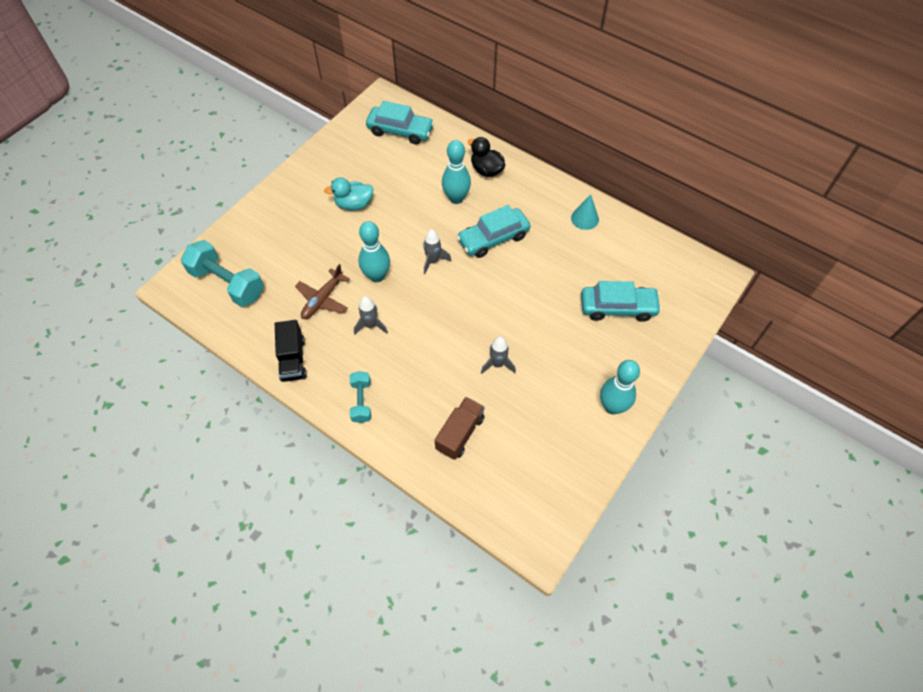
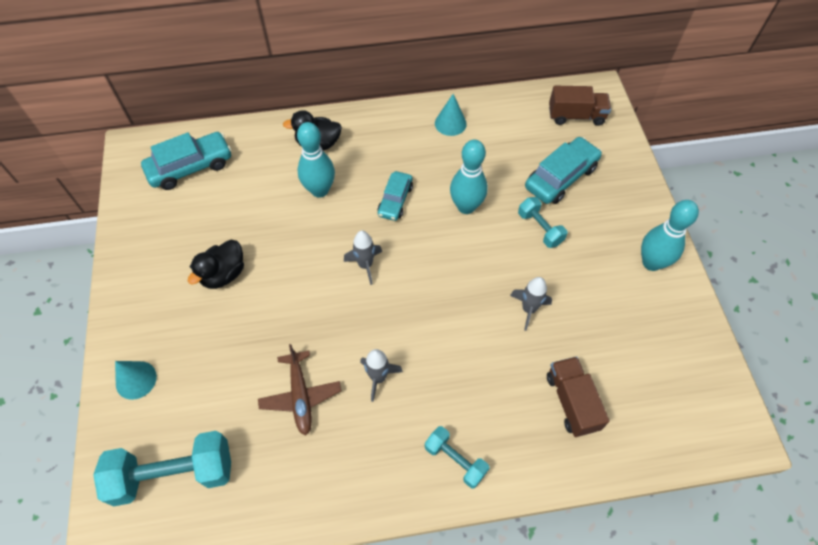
camera: 45 degrees left, 0 degrees up
black truck [275,320,307,382] -> none
turquoise duck [324,178,374,211] -> black duck [188,240,244,289]
turquoise bowling pin [358,221,390,282] -> turquoise bowling pin moved to [450,140,488,214]
turquoise car [457,205,531,258] -> turquoise car [377,171,413,221], size x0.64
none -> turquoise cone [115,361,157,400]
none -> turquoise dumbbell [518,197,567,248]
none -> brown truck [549,86,611,126]

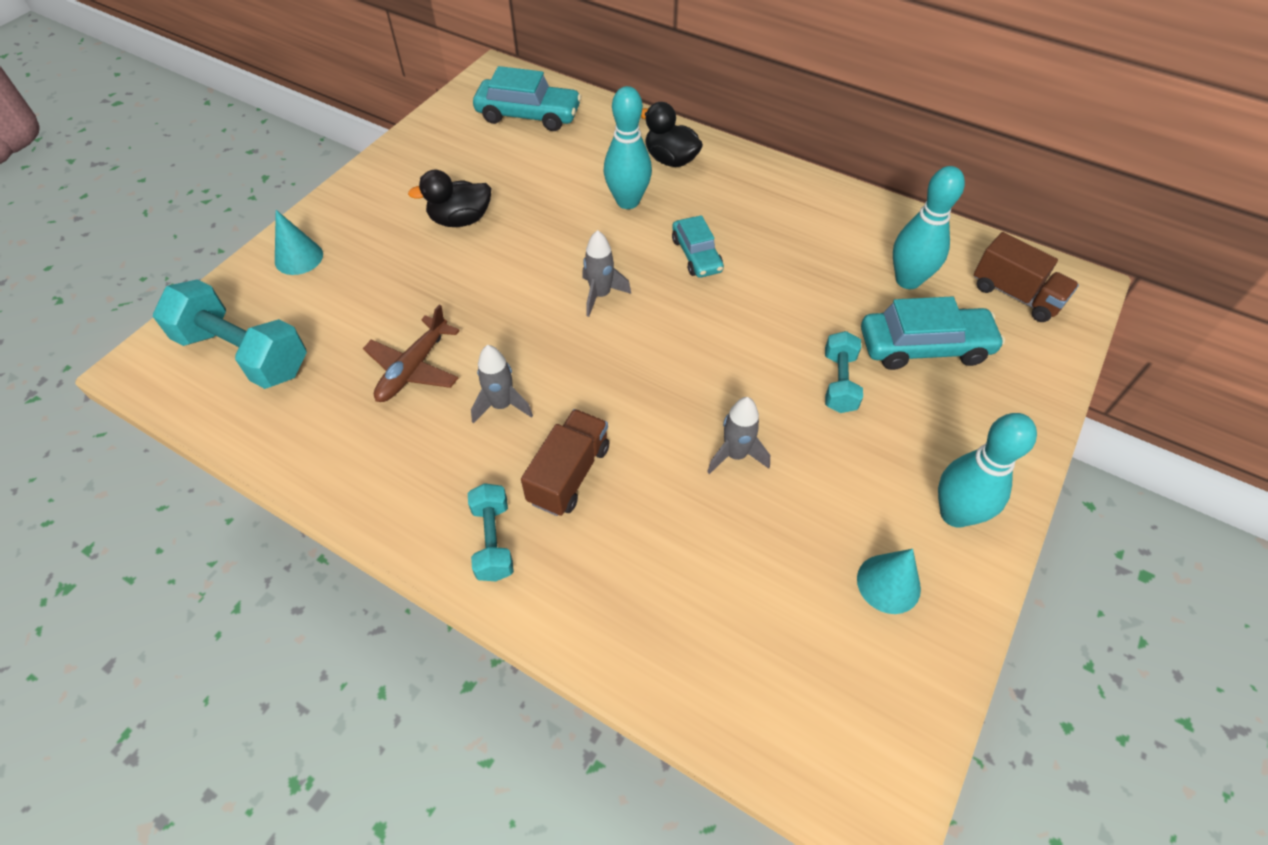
camera: 40 degrees right, 5 degrees down
turquoise car [377,171,413,221] -> turquoise car turned 75 degrees counterclockwise [672,215,724,278]
turquoise cone [435,94,467,136] -> turquoise cone moved to [857,549,921,614]
turquoise bowling pin [450,140,488,214] -> turquoise bowling pin moved to [893,166,965,289]
brown truck [547,356,610,437] -> brown truck moved to [521,409,609,516]

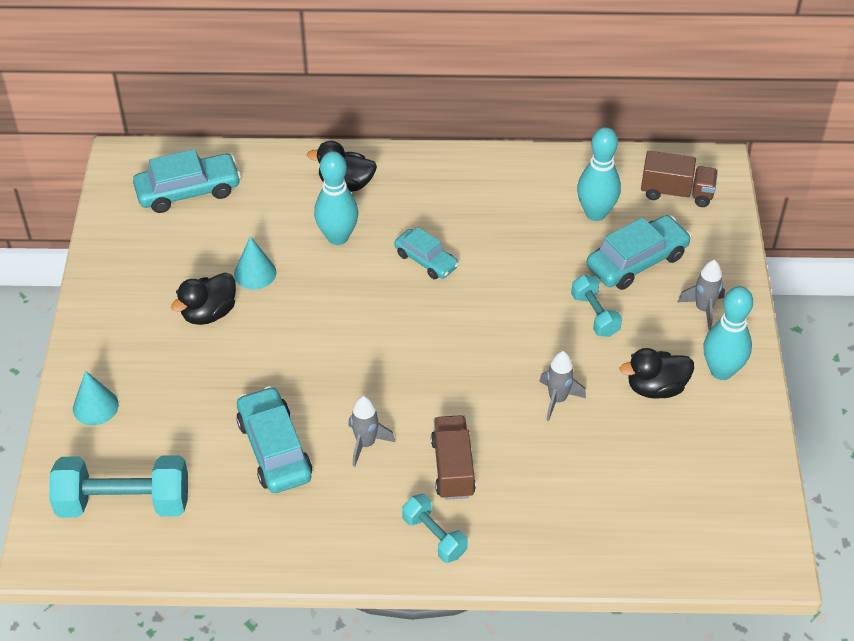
camera: 30 degrees left, 5 degrees down
brown plane [363,304,460,402] -> turquoise car [236,386,312,493]
grey rocket [582,230,631,317] -> grey rocket moved to [678,260,725,331]
turquoise cone [857,549,921,614] -> turquoise cone moved to [234,236,276,290]
none -> black duck [620,348,694,399]

